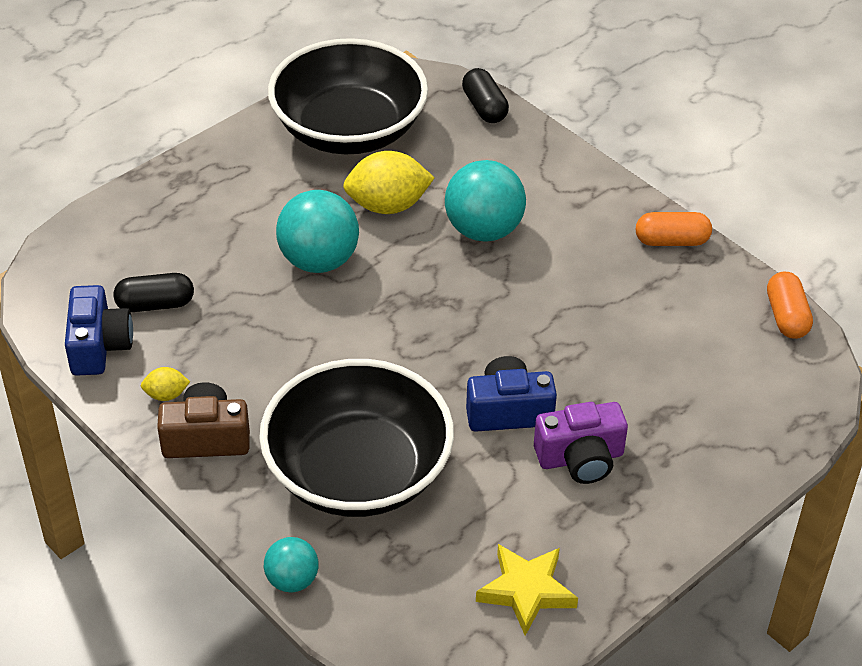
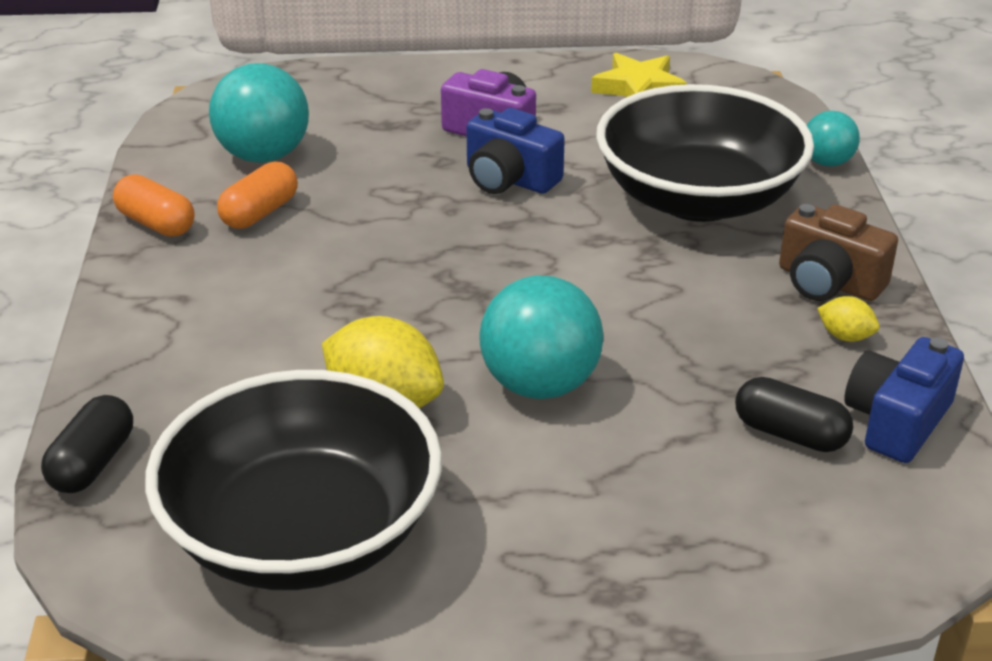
camera: 140 degrees left, 10 degrees down
turquoise ball [445,160,526,241] -> turquoise ball moved to [209,63,309,163]
orange capsule [767,272,813,339] -> orange capsule moved to [217,162,298,229]

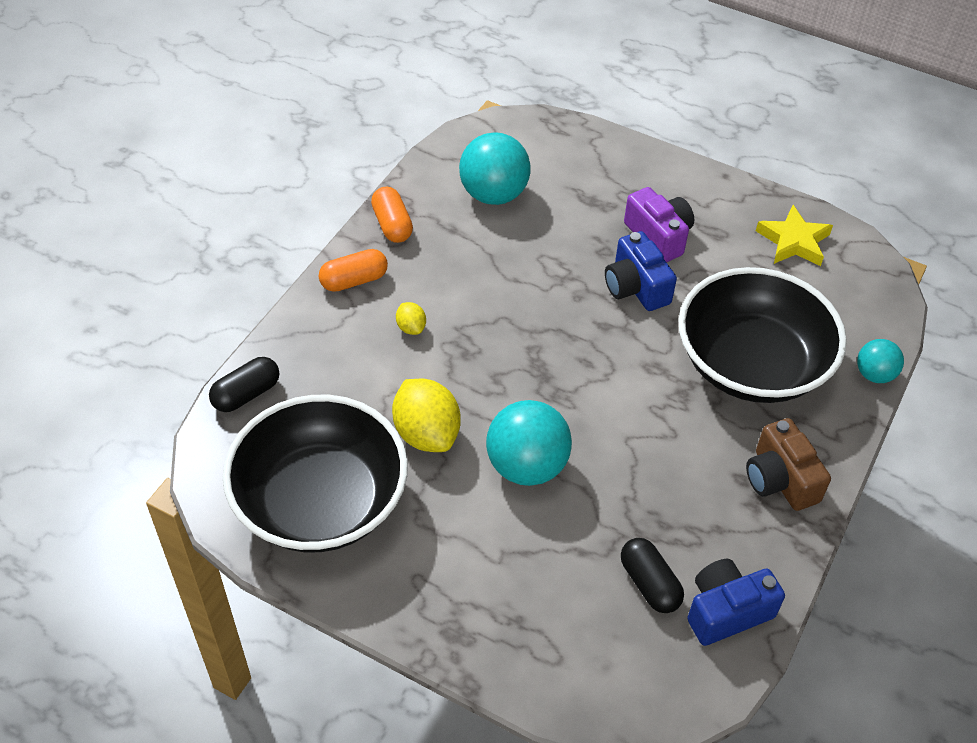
camera: 30 degrees right, 15 degrees up
orange capsule [217,162,298,229] -> orange capsule moved to [319,249,388,292]
yellow lemon [817,296,879,342] -> yellow lemon moved to [396,302,426,335]

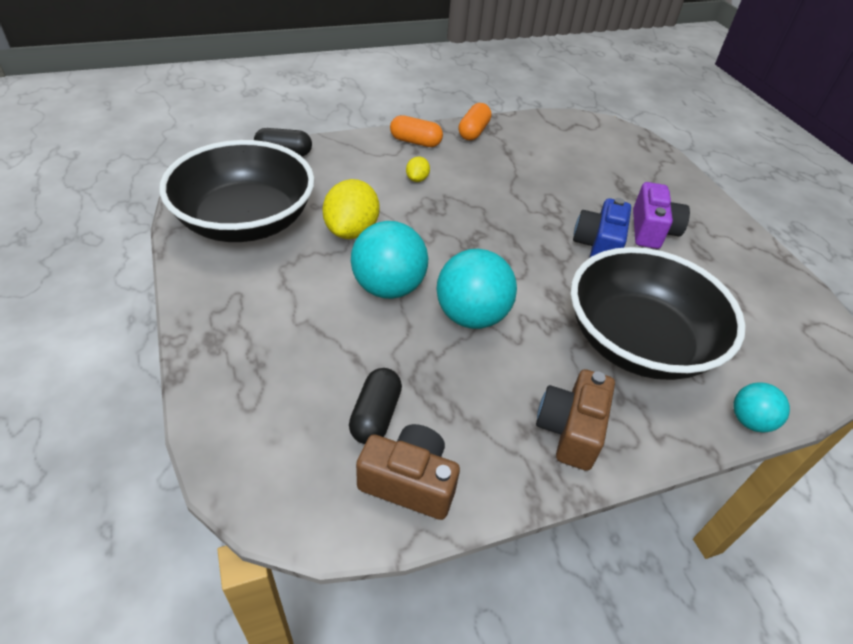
camera: 40 degrees right, 5 degrees down
turquoise ball [459,132,531,205] -> turquoise ball moved to [436,249,517,329]
blue camera [687,559,785,646] -> brown camera [356,424,460,520]
yellow star [756,205,833,266] -> none

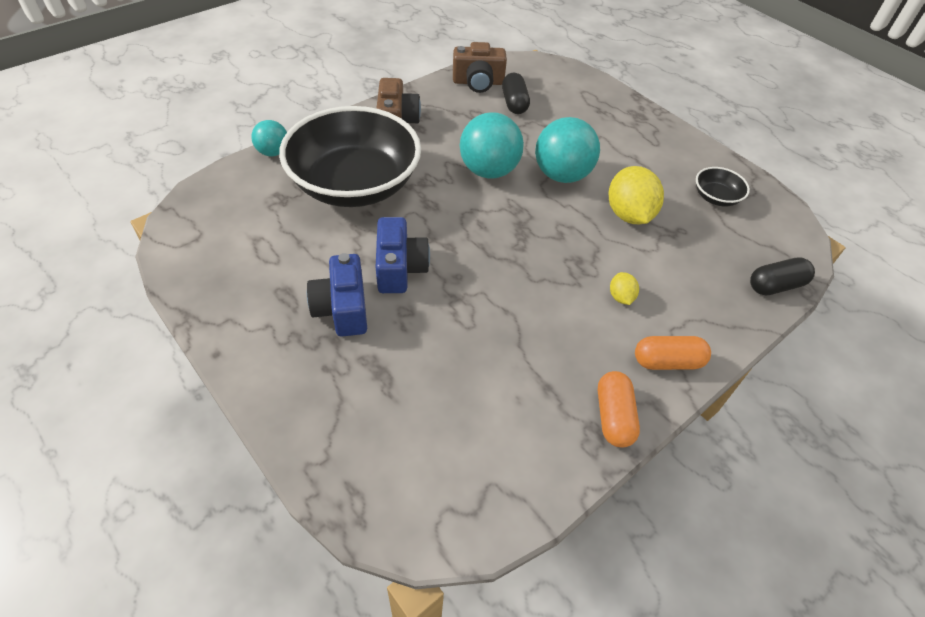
camera: 160 degrees right, 5 degrees up
black bowl [159,140,315,242] -> black bowl [696,167,750,207], size x0.40
purple camera [633,182,690,249] -> blue camera [307,253,367,337]

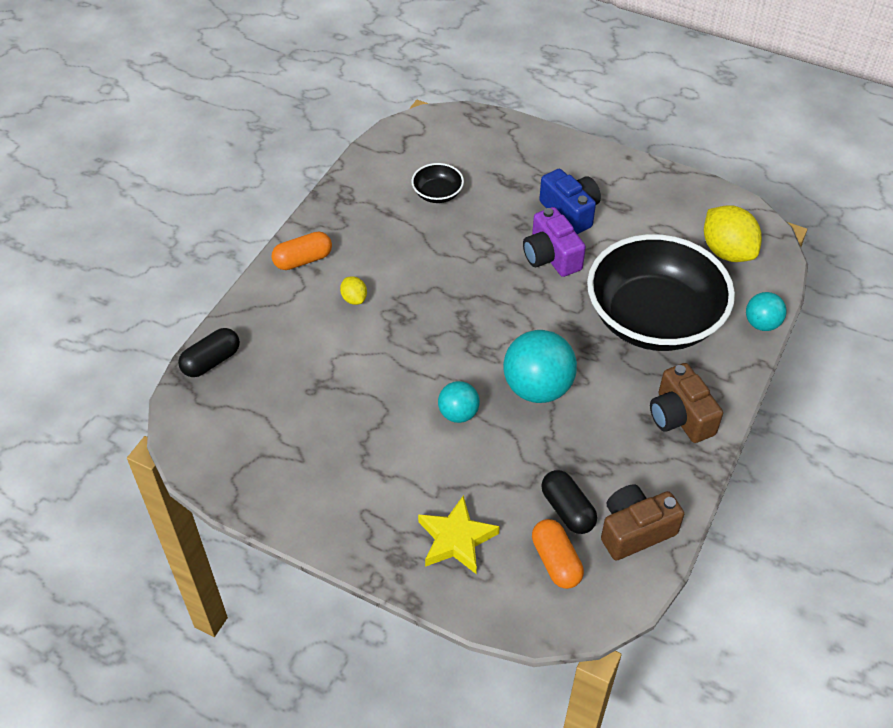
camera: 160 degrees right, 0 degrees up
blue camera [376,217,430,293] -> purple camera [523,207,586,277]
turquoise ball [535,117,600,183] -> turquoise ball [438,381,480,423], size x0.56
orange capsule [598,371,640,448] -> orange capsule moved to [532,519,584,589]
yellow lemon [608,166,664,224] -> yellow lemon moved to [704,205,762,262]
black bowl [696,167,750,207] -> black bowl moved to [411,163,464,203]
none -> yellow star [418,495,500,574]

